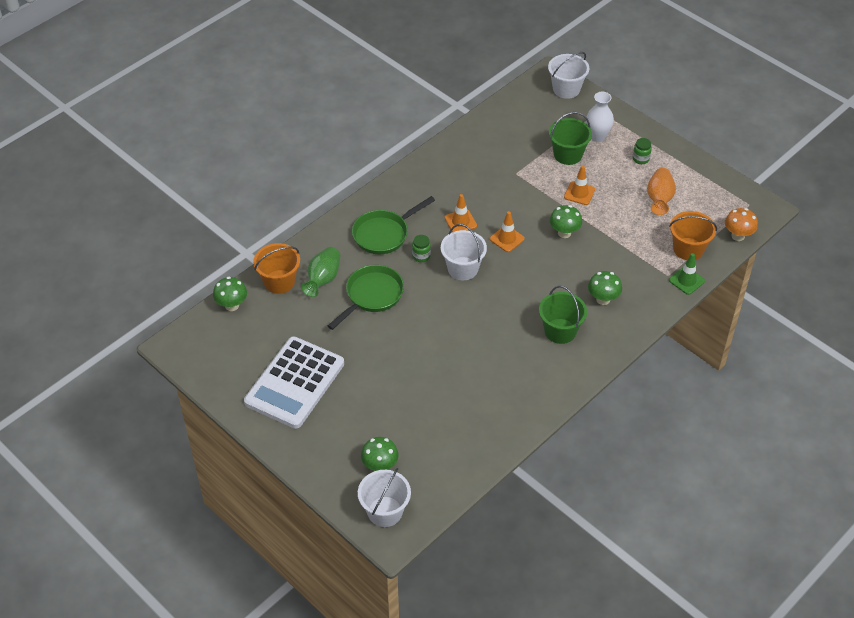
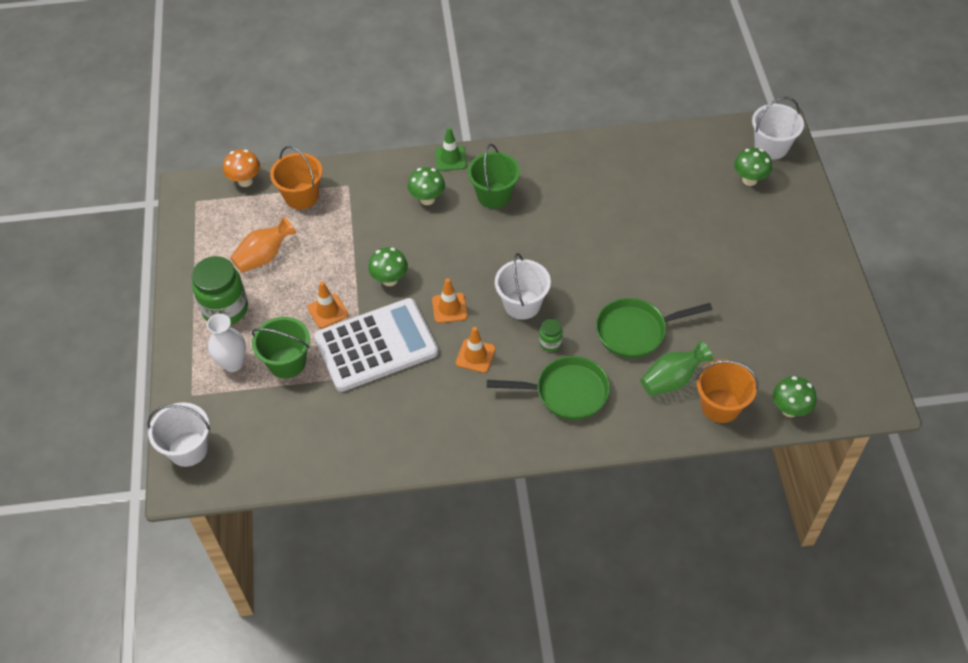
camera: 140 degrees left, 5 degrees up
white calculator [244,336,344,429] -> white calculator moved to [314,298,438,392]
green jar [633,138,652,164] -> green jar [192,256,248,325], size x2.12
green traffic cone [669,253,705,295] -> green traffic cone moved to [435,127,467,171]

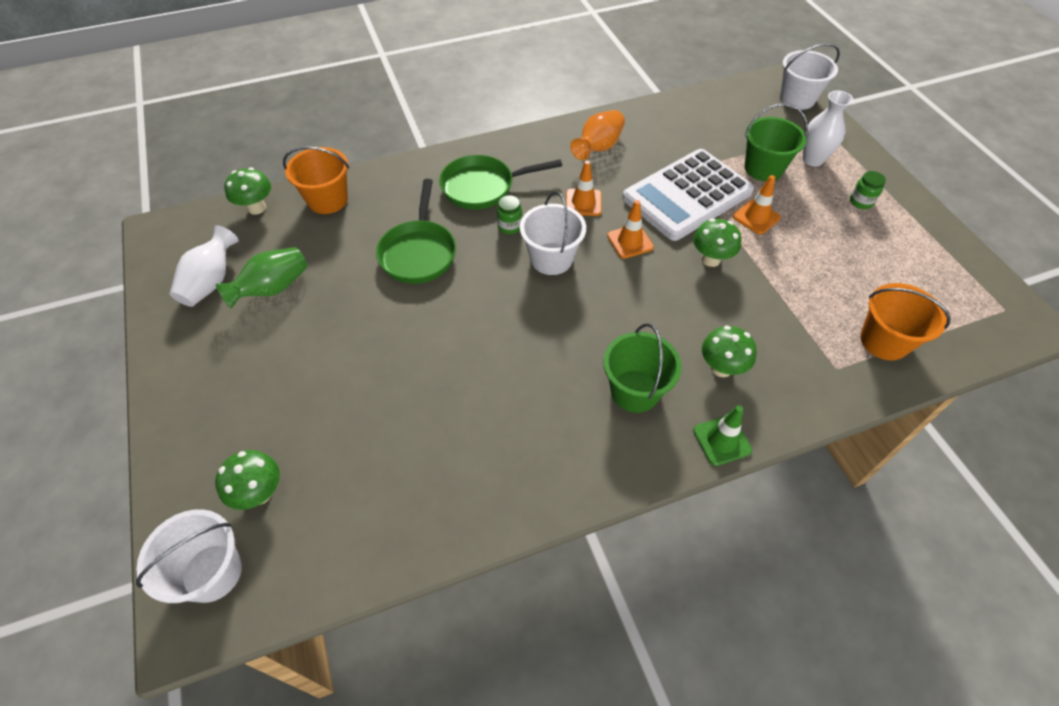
camera: 165 degrees right, 0 degrees up
green jar [192,256,248,325] -> green jar [850,171,886,209], size x0.47
orange mushroom [223,149,260,187] -> none
orange vase [230,216,296,273] -> orange vase moved to [570,110,625,160]
green pan [596,298,713,358] -> green pan turned 120 degrees clockwise [376,179,456,284]
green vase [640,341,713,396] -> green vase moved to [216,247,307,308]
none -> white vase [170,225,239,307]

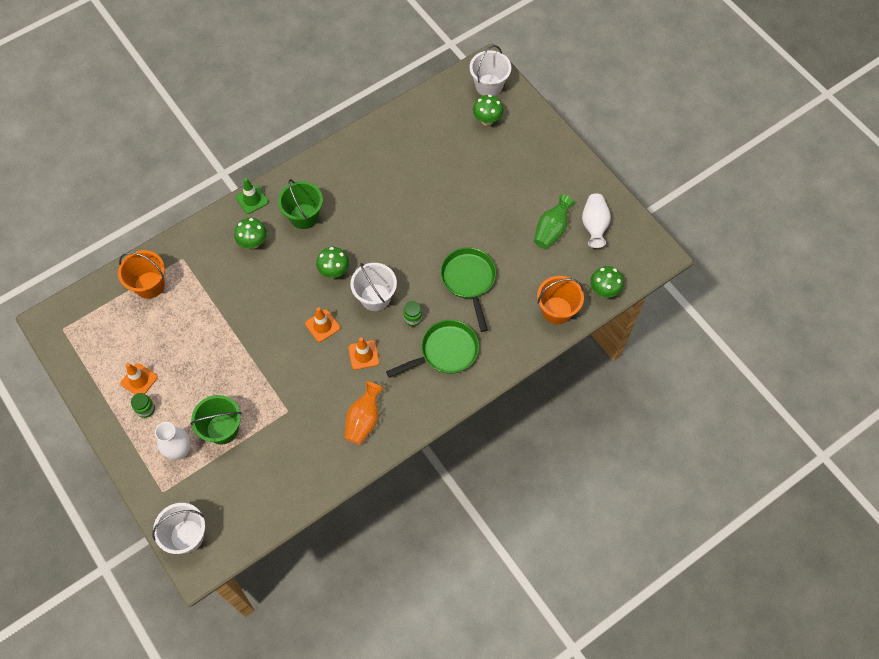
camera: 165 degrees right, 10 degrees up
white calculator [622,149,754,241] -> none
green mushroom [693,218,742,267] -> green mushroom moved to [316,247,349,278]
orange traffic cone [733,175,781,235] -> orange traffic cone moved to [120,363,158,394]

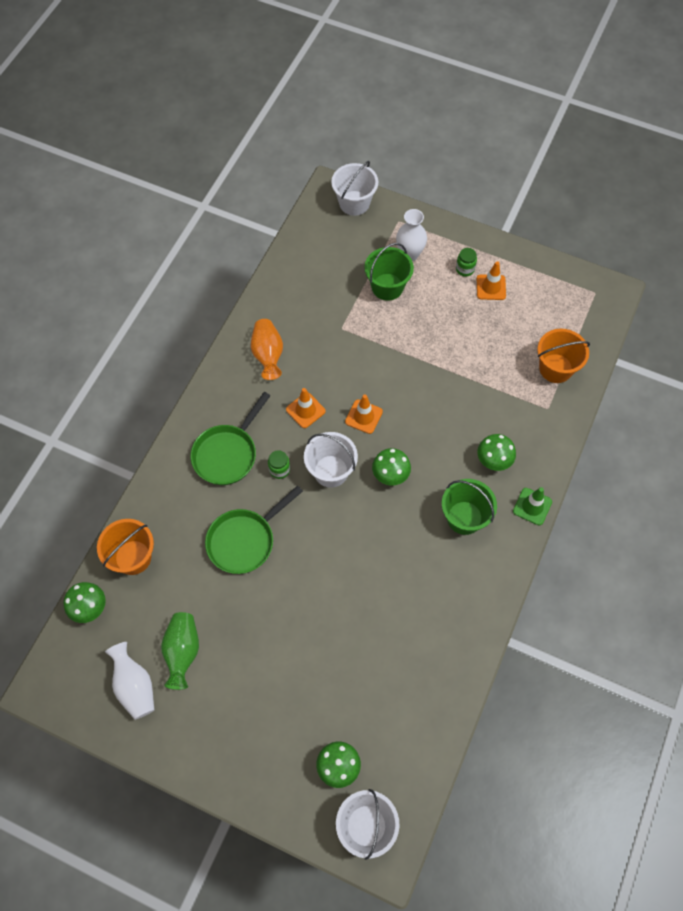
camera: 150 degrees right, 0 degrees up
green pan [440,247,496,332] -> green pan turned 90 degrees clockwise [205,485,303,574]

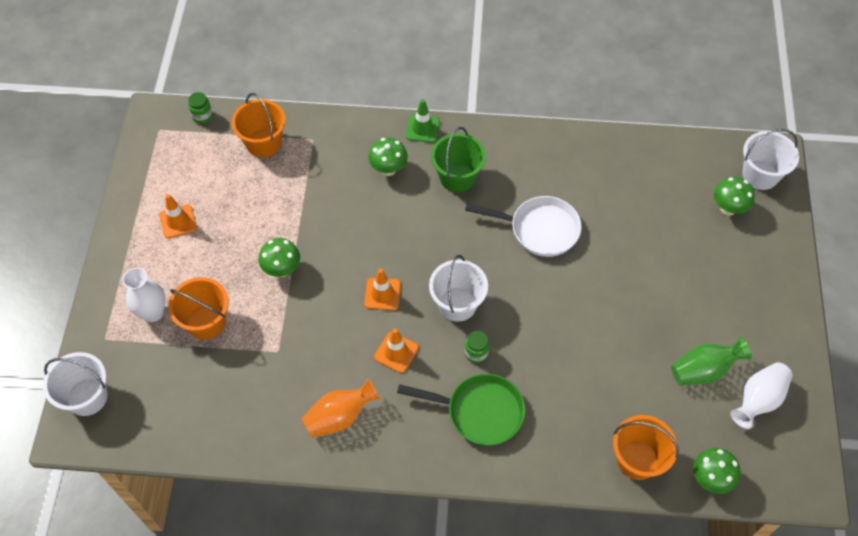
camera: 110 degrees left, 5 degrees down
green pan [205,485,303,574] -> none
green bucket [364,243,414,301] -> orange bucket [168,277,229,340]
green mushroom [372,448,411,486] -> green mushroom moved to [259,238,300,277]
green jar [456,248,477,277] -> green jar moved to [188,92,213,124]
none -> white pan [465,196,582,257]

